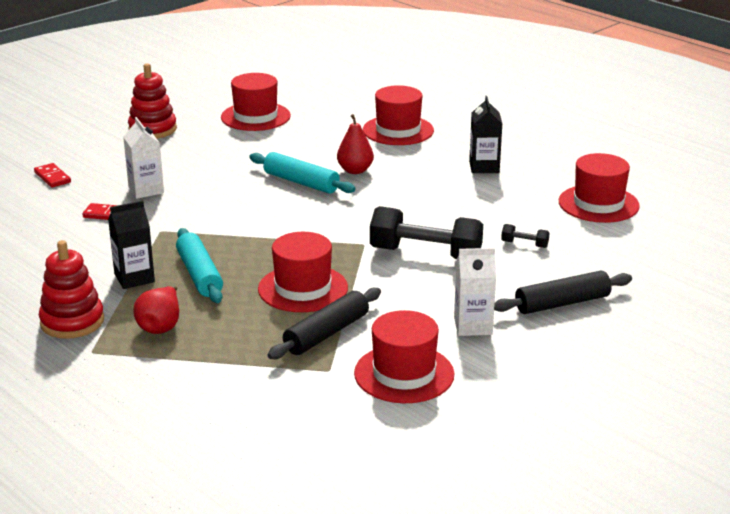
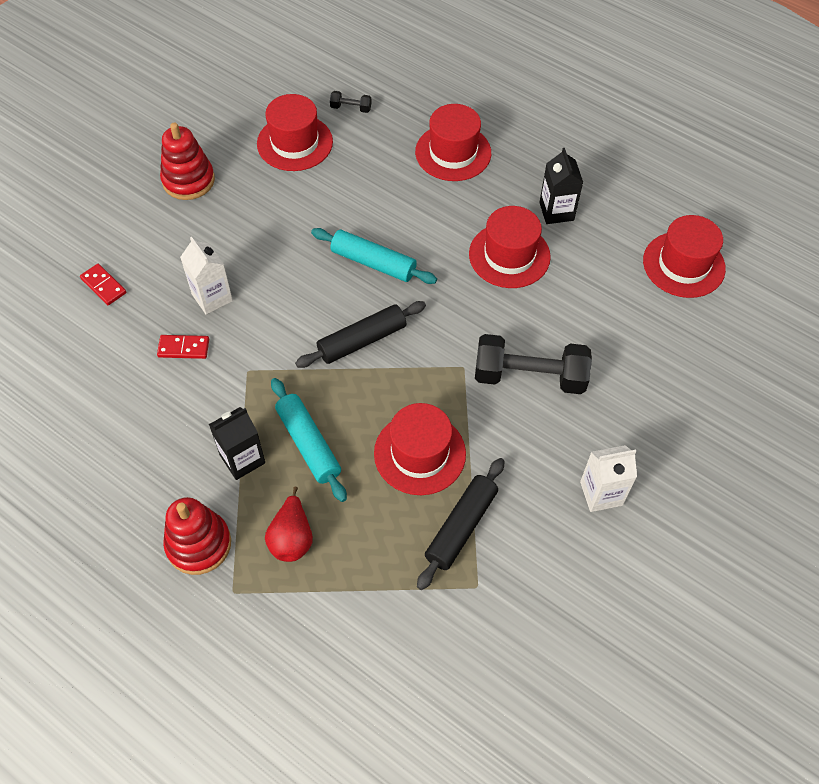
camera: 10 degrees left, 30 degrees up
red pear [337,114,374,174] -> none
red hat [354,310,455,403] -> red hat moved to [469,206,551,288]
black rolling pin [494,271,632,314] -> black rolling pin moved to [295,301,426,368]
black dumbbell [501,224,550,248] -> black dumbbell moved to [330,91,371,113]

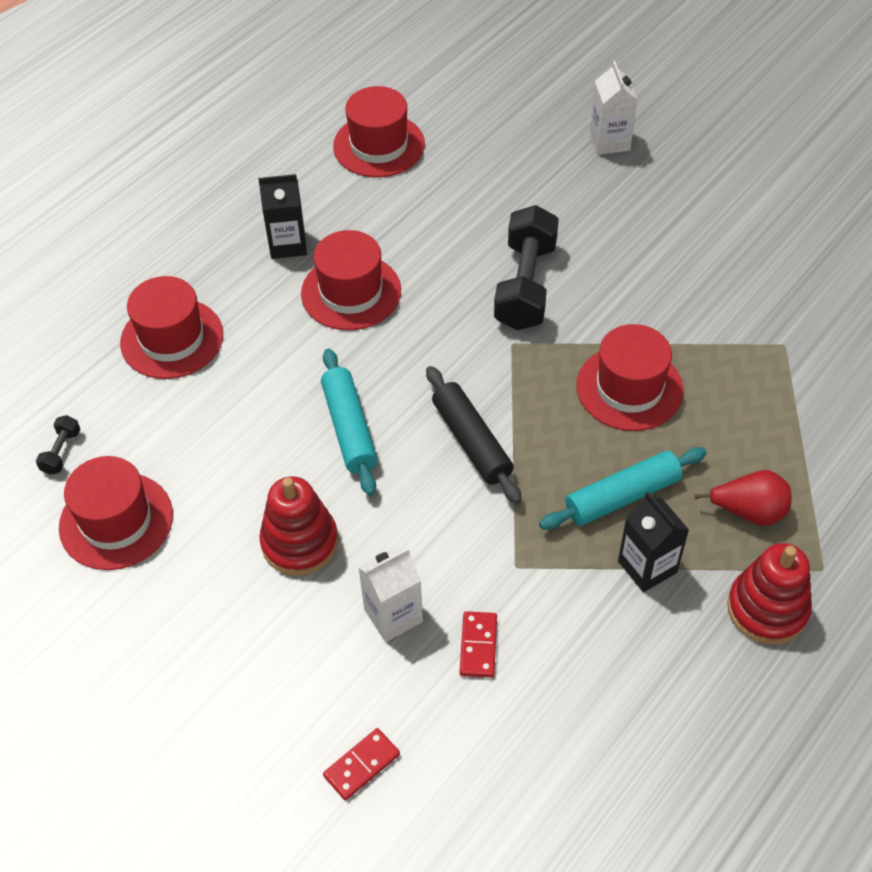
camera: 85 degrees left, 5 degrees down
red stacking toy [160,123,215,200] -> red stacking toy moved to [259,476,338,576]
turquoise rolling pin [311,228,437,284] -> turquoise rolling pin turned 45 degrees counterclockwise [321,349,378,496]
black rolling pin [417,458,504,590] -> none
white carton [580,445,637,512] -> white carton moved to [590,61,638,155]

